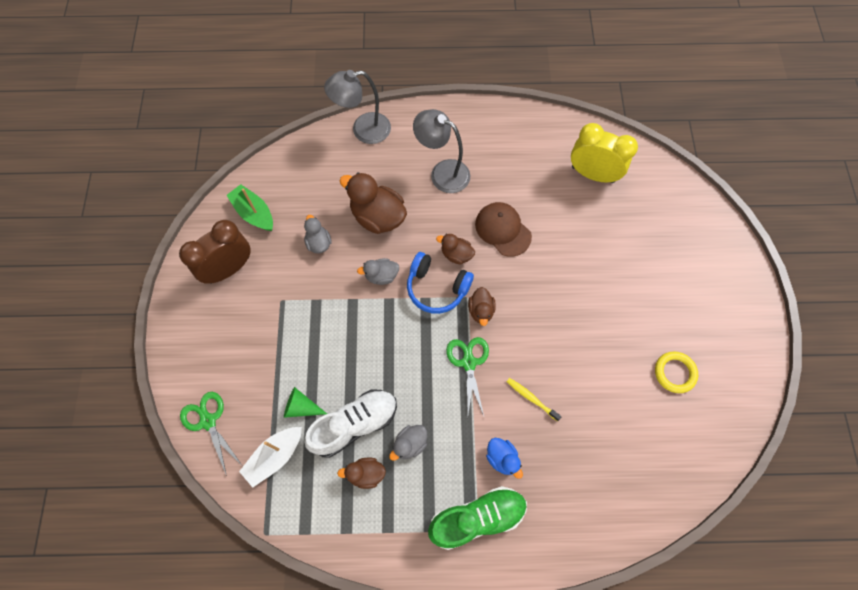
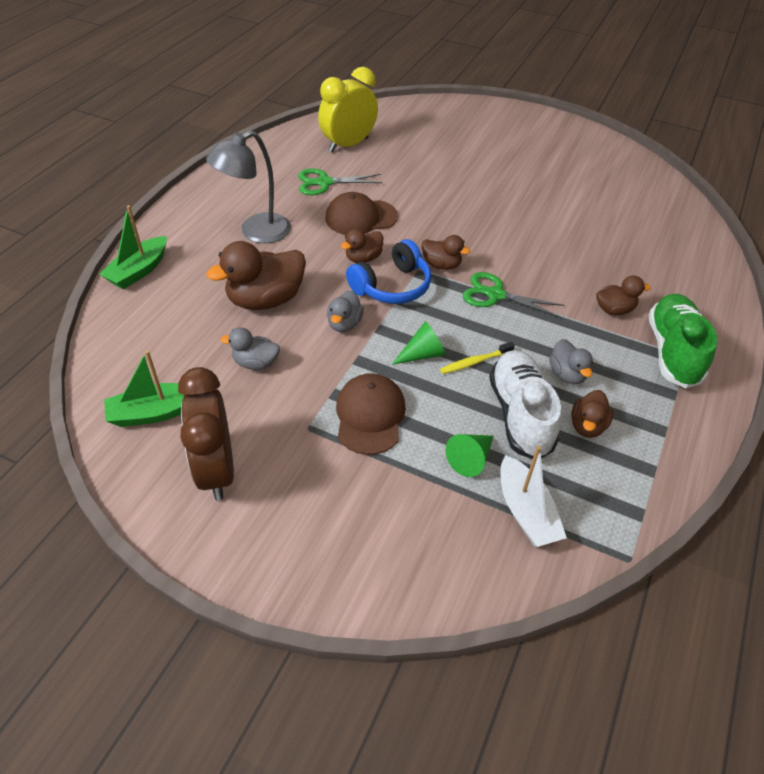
camera: 65 degrees left, 20 degrees down
green scissors [180,392,242,476] -> green scissors moved to [298,168,383,195]
grey lamp [324,70,391,144] -> green boat [100,205,167,289]
blue duck [486,438,523,479] -> brown duck [596,276,651,315]
yellow toothbrush [507,378,562,421] -> yellow toothbrush moved to [440,342,515,374]
yellow ring [655,352,698,393] -> none
none -> brown cap [336,373,406,455]
none -> green cone [392,321,446,365]

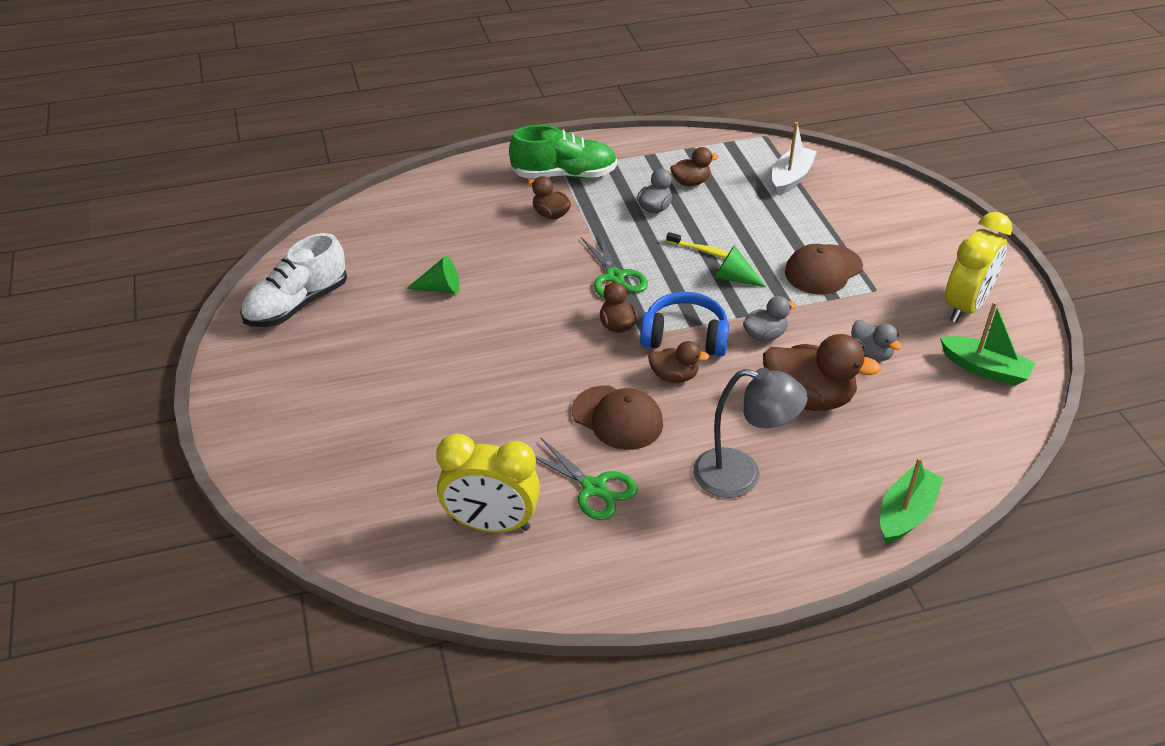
camera: 130 degrees left, 5 degrees down
green boat [100,205,167,289] -> green boat turned 45 degrees counterclockwise [880,457,943,544]
brown clock [178,367,234,500] -> yellow clock [945,212,1012,323]
green cone [445,434,494,477] -> green cone moved to [406,256,460,293]
white shoe [489,350,561,459] -> white shoe moved to [240,233,347,327]
green shoe [648,294,717,388] -> green shoe turned 150 degrees counterclockwise [509,125,617,179]

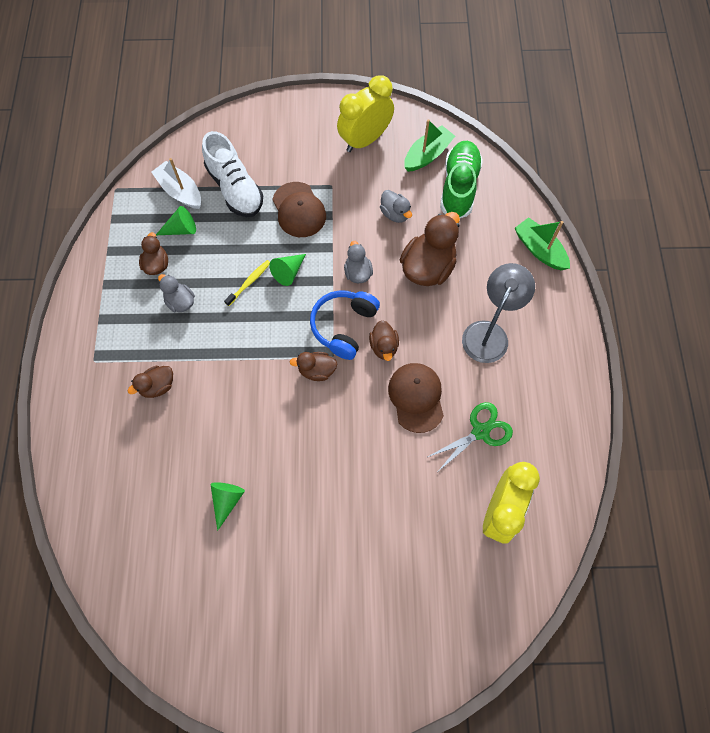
camera: 75 degrees left, 25 degrees up
white shoe [240,233,347,327] -> white shoe moved to [202,131,263,217]
green shoe [509,125,617,179] -> green shoe moved to [440,141,483,218]
brown cap [572,386,663,450] -> brown cap turned 60 degrees counterclockwise [388,363,444,433]
green scissors [581,232,648,298] -> none
brown duck [648,341,710,383] -> brown duck turned 150 degrees clockwise [369,320,399,361]
grey duck [851,320,902,361] -> grey duck turned 75 degrees clockwise [380,190,412,223]
yellow clock [945,212,1012,323] -> yellow clock turned 90 degrees counterclockwise [337,75,394,152]
none -> green cone [156,206,196,235]

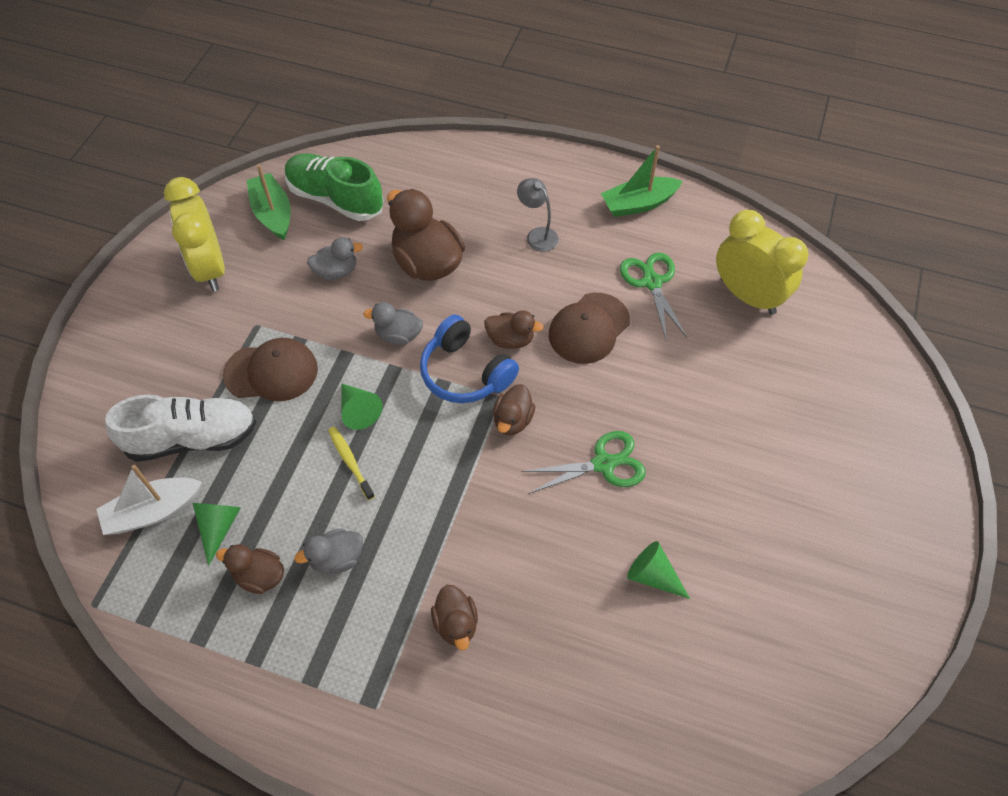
camera: 70 degrees left, 10 degrees down
brown cap [388,363,444,433] -> brown cap turned 60 degrees counterclockwise [549,293,630,364]
grey lamp [462,263,535,363] -> grey lamp [517,178,559,252], size x0.57
green boat [515,217,570,270] -> green boat moved to [601,145,683,217]
none -> green scissors [522,431,646,494]

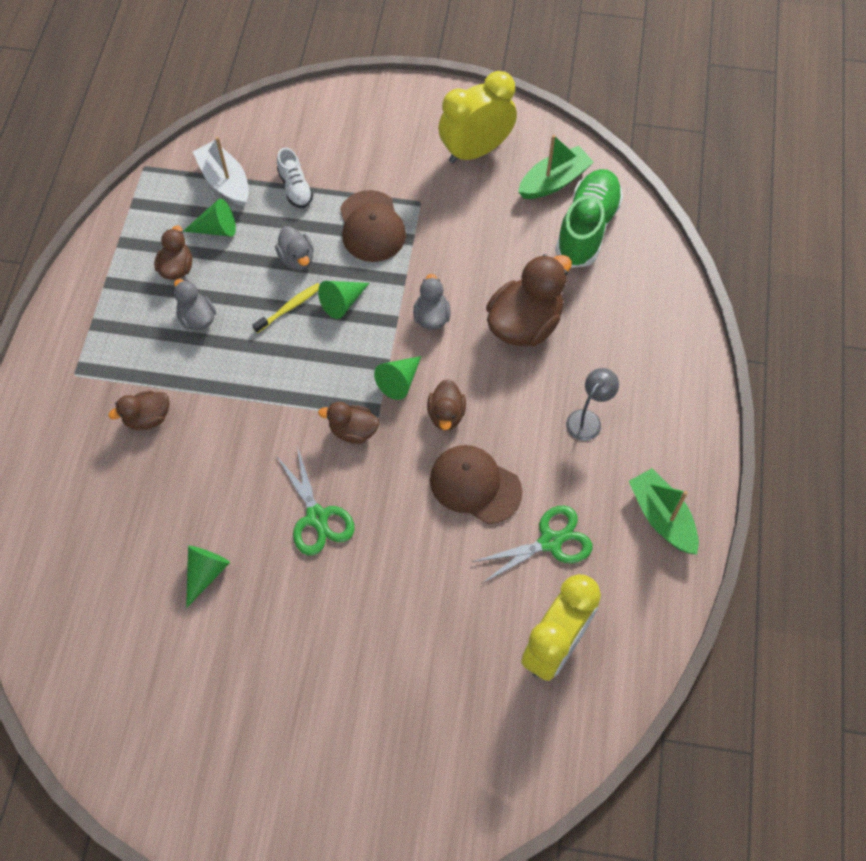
camera: 80 degrees right, 5 degrees up
white shoe [105,395,256,462] -> white shoe [277,147,313,208], size x0.54
grey duck [307,237,363,280] -> grey duck moved to [275,226,314,271]
blue headphones [420,315,519,403] -> green cone [374,356,421,400]

